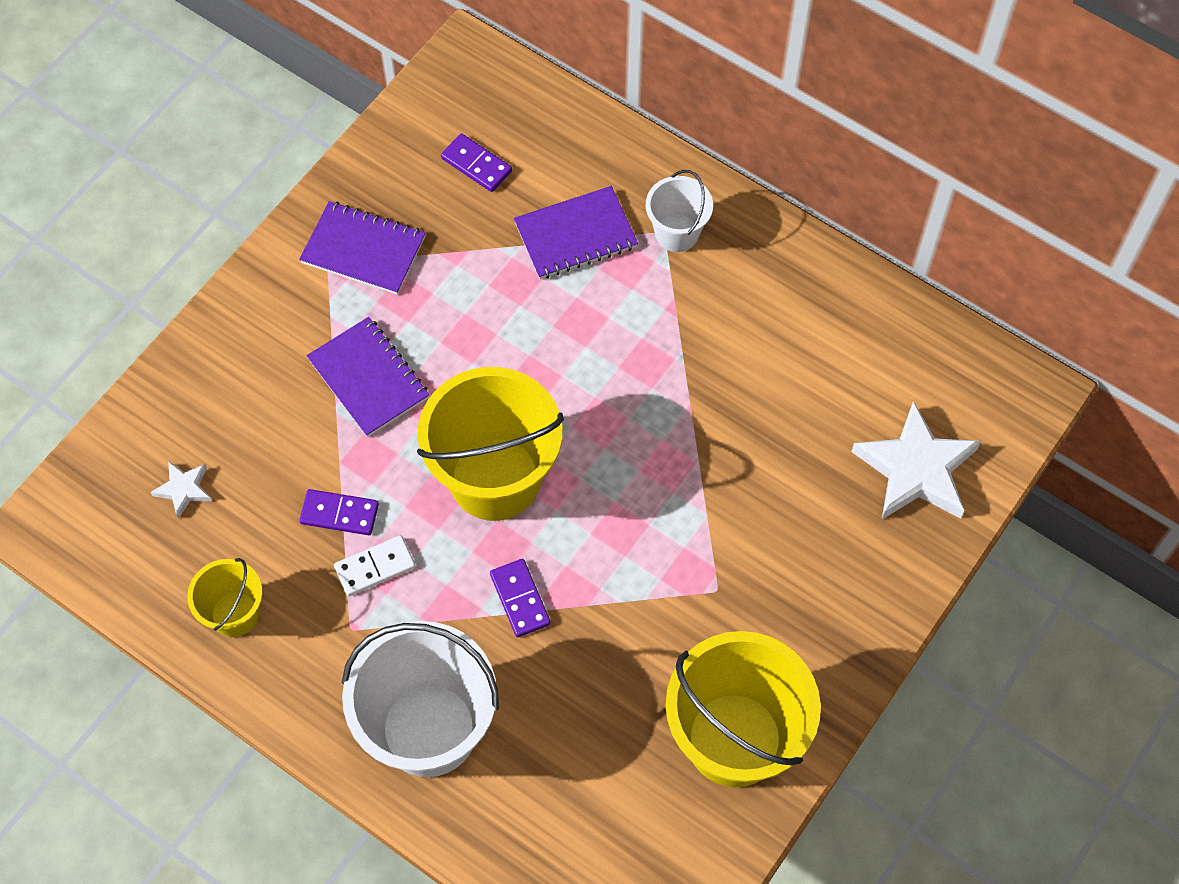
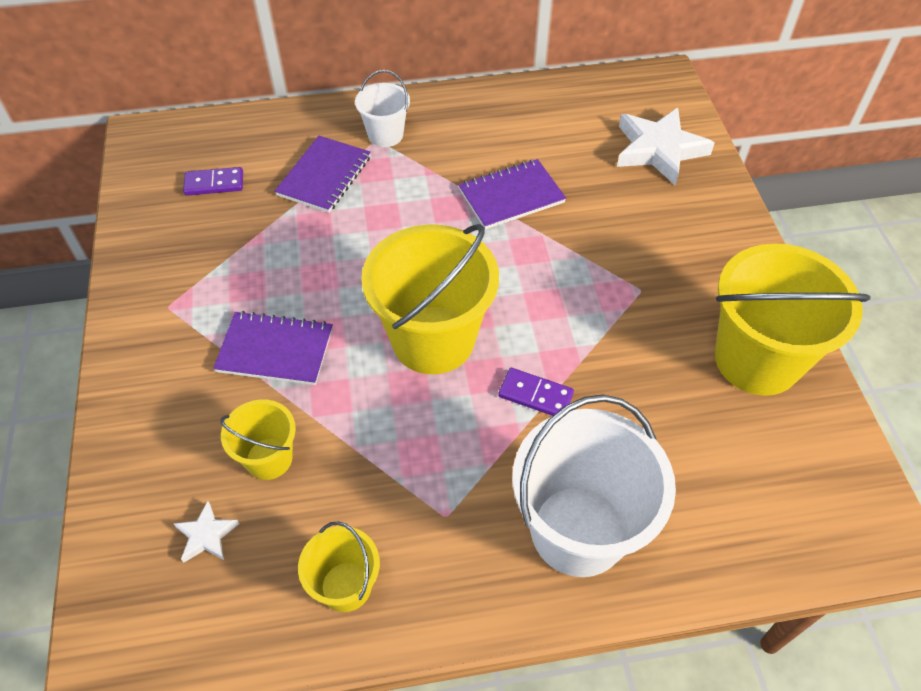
camera: 45 degrees left, 10 degrees down
purple notebook [299,201,426,295] -> purple notebook moved to [459,159,566,229]
purple domino [299,489,379,535] -> none
white domino [334,535,416,596] -> none
none -> yellow bucket [220,399,296,480]

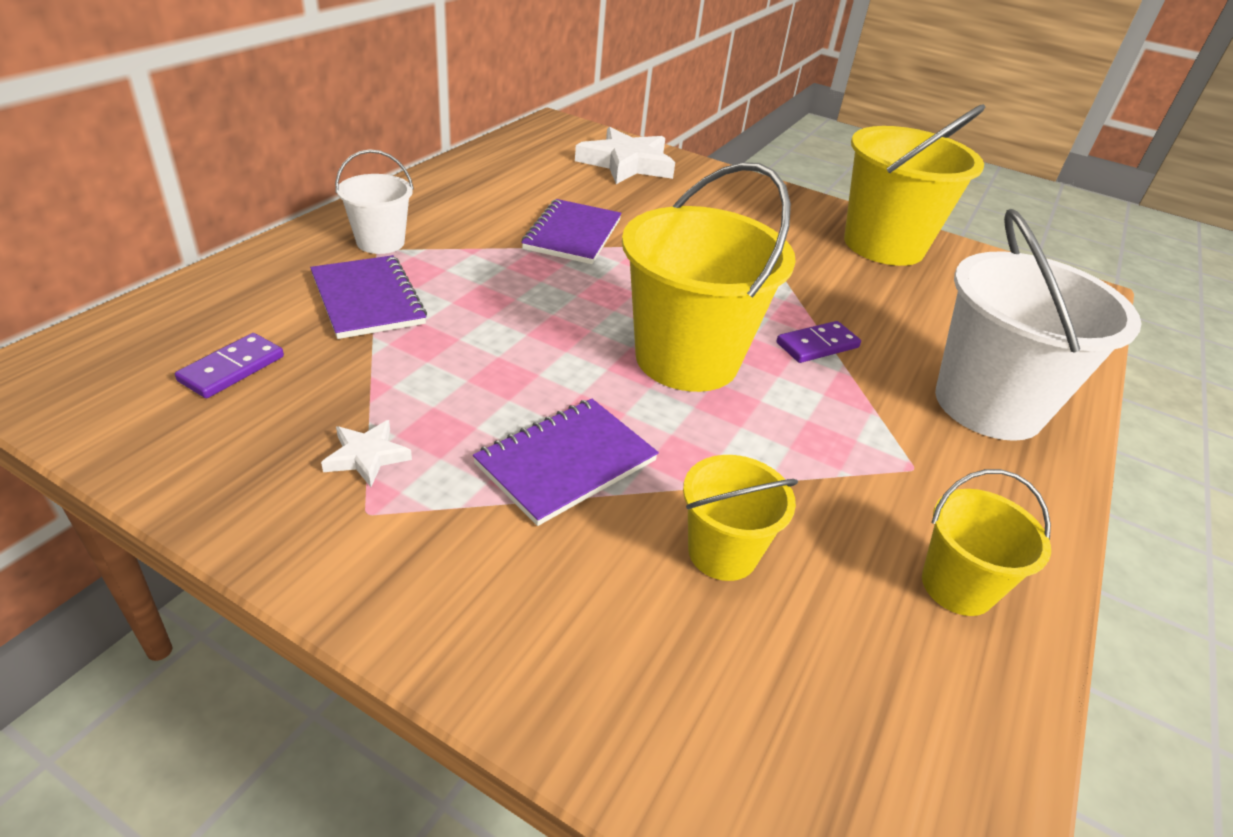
camera: 55 degrees left, 15 degrees down
white star [174,501,239,562] -> white star moved to [321,420,412,487]

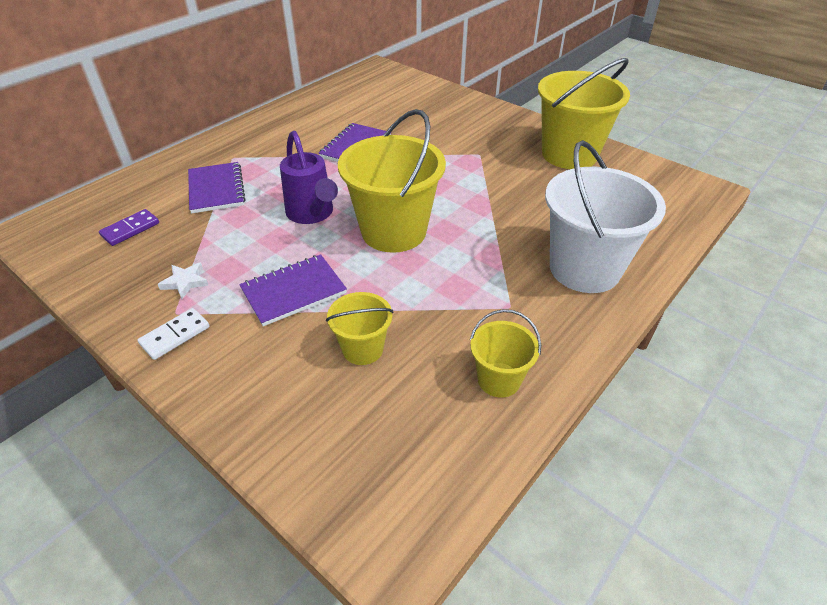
camera: 15 degrees right, 5 degrees up
white bucket [335,149,414,254] -> none
white star [575,127,675,184] -> none
purple domino [777,321,861,363] -> none
none -> white domino [137,308,210,360]
none -> purple watering can [280,131,338,224]

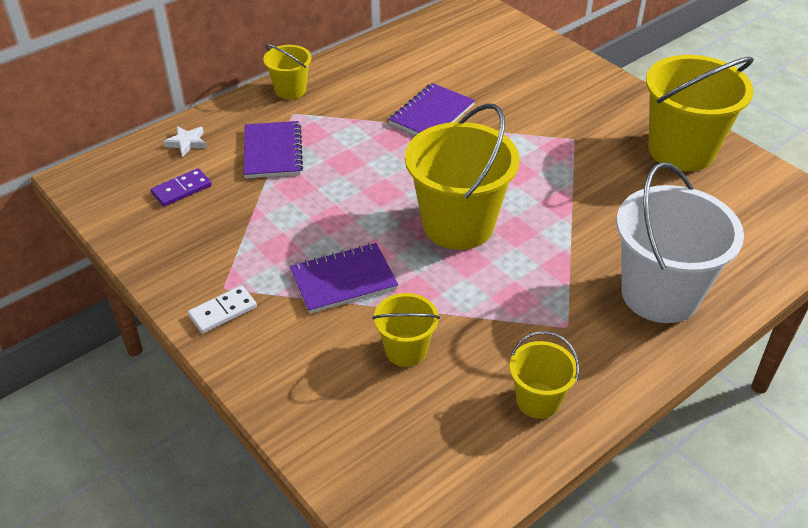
camera: 10 degrees right, 0 degrees up
white star [158,262,209,299] -> white star moved to [163,126,207,157]
purple watering can [280,131,338,224] -> none
none -> yellow bucket [263,44,311,99]

